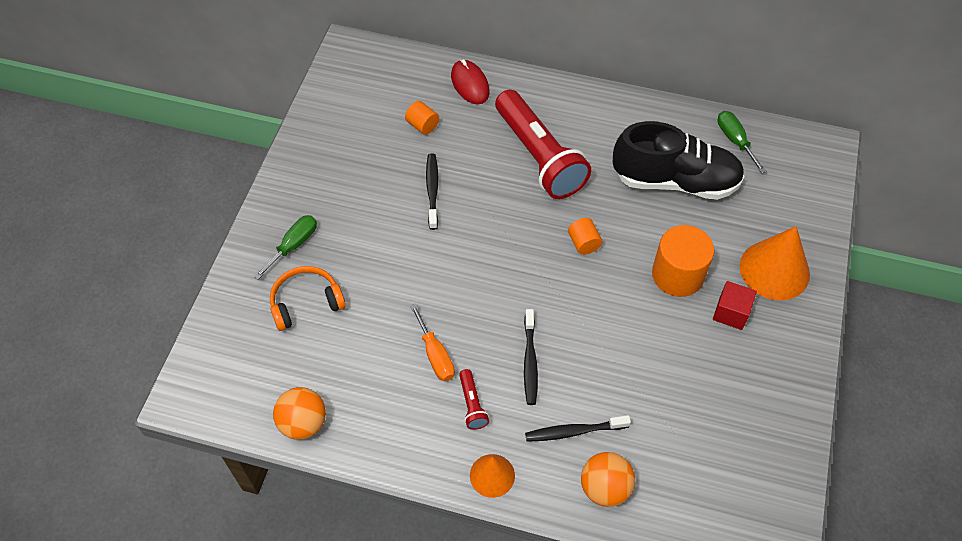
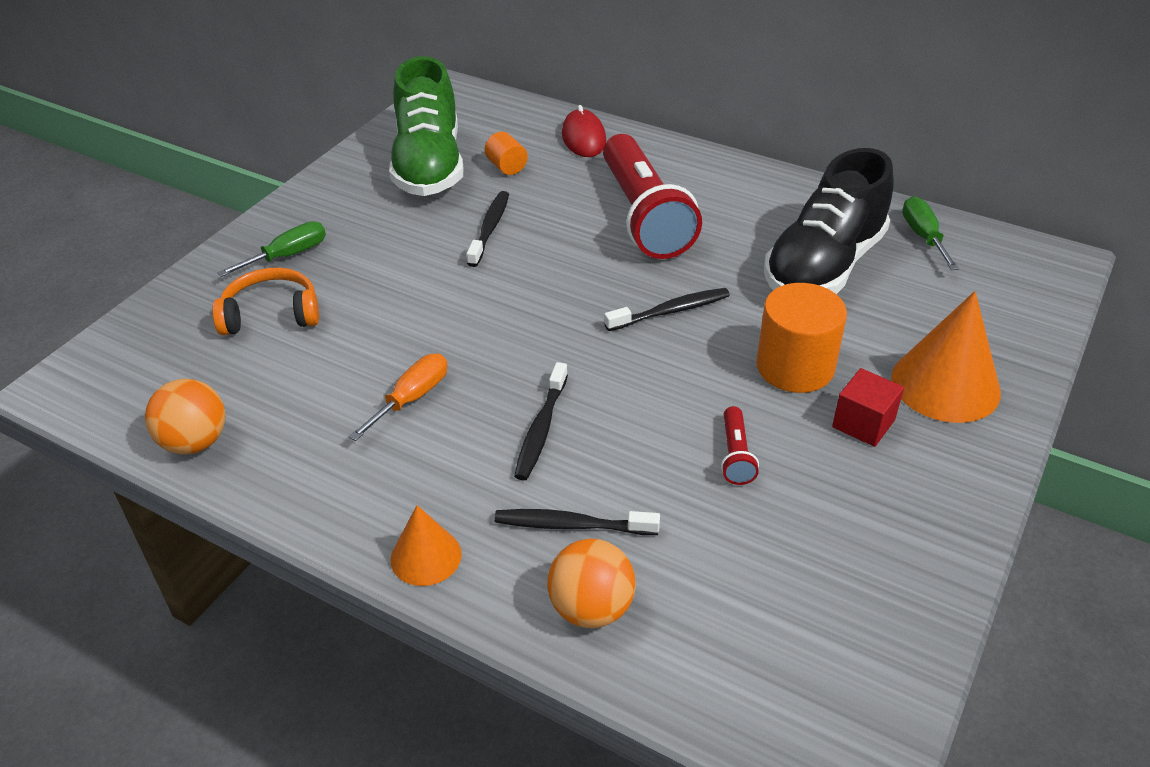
camera: 15 degrees right, 15 degrees down
orange screwdriver [410,304,455,381] -> orange screwdriver turned 135 degrees counterclockwise [349,354,447,441]
red flashlight [459,369,489,430] -> red flashlight moved to [721,406,759,485]
orange cylinder [568,218,603,255] -> black toothbrush [604,288,730,331]
black shoe [613,121,745,200] -> black shoe turned 105 degrees clockwise [764,148,894,294]
none -> green shoe [389,56,464,196]

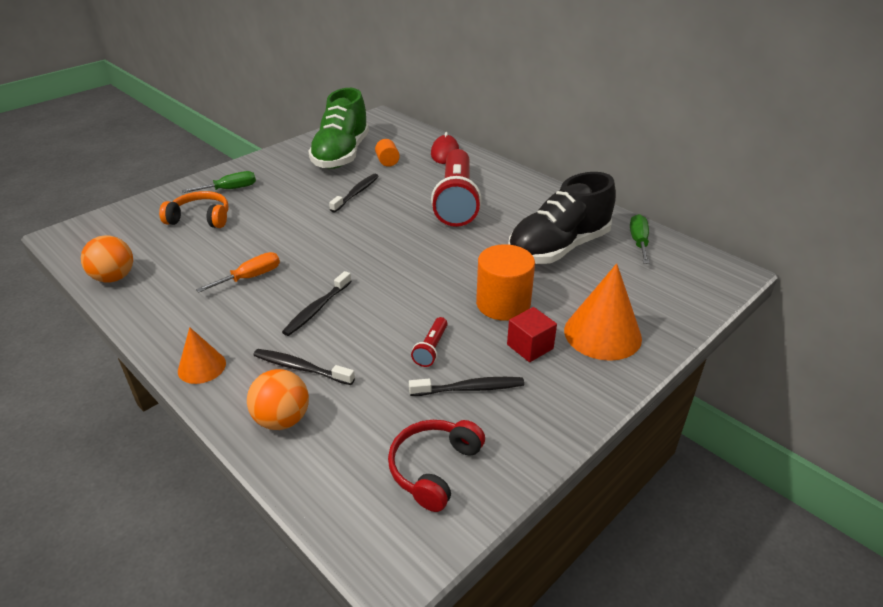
camera: 15 degrees right, 5 degrees down
black toothbrush [604,288,730,331] -> black toothbrush moved to [409,377,524,396]
none -> red headphones [388,420,485,512]

